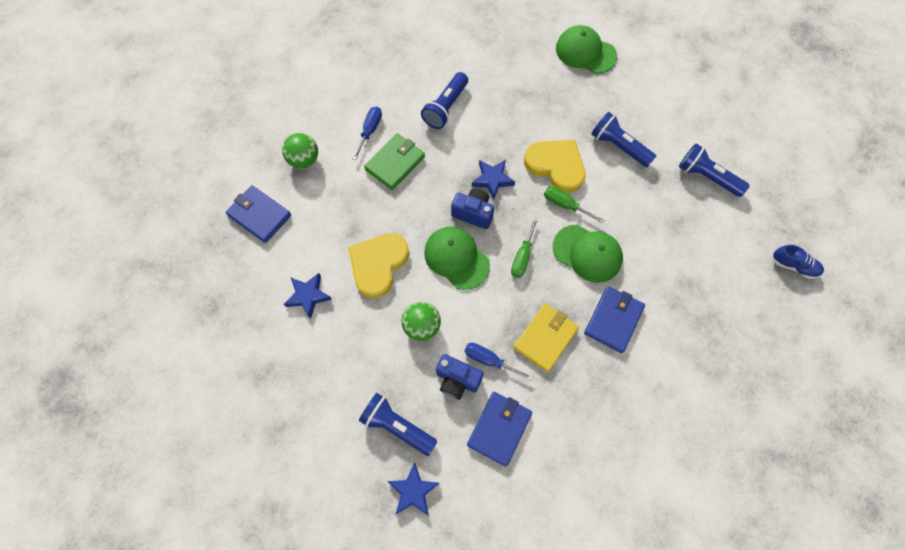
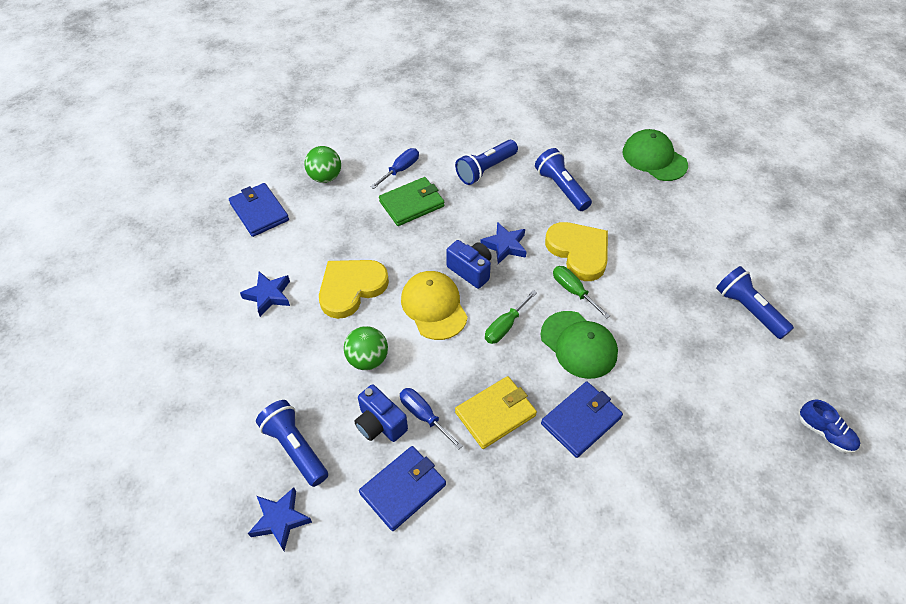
camera: 20 degrees right, 15 degrees down
green cap [424,226,490,290] -> yellow cap [401,271,468,340]
blue flashlight [591,112,656,167] -> blue flashlight moved to [535,148,592,211]

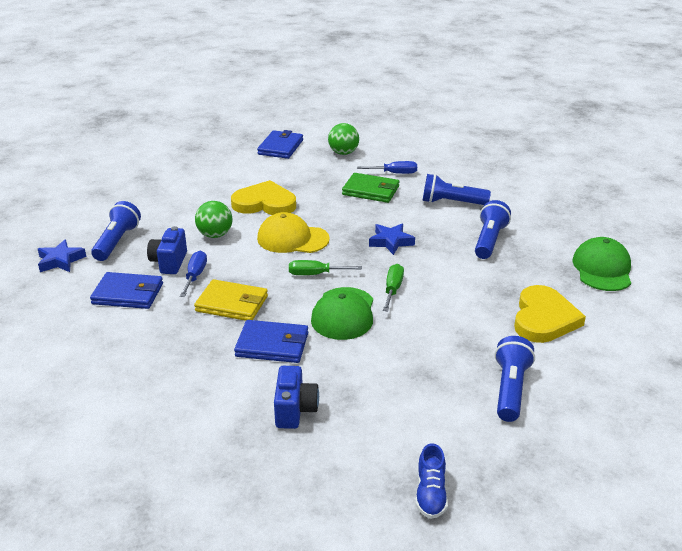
camera: 50 degrees right, 20 degrees down
blue star [240,272,290,317] -> none
yellow cap [401,271,468,340] -> yellow cap turned 105 degrees counterclockwise [257,212,330,253]
blue camera [446,240,491,289] -> blue camera moved to [274,366,319,429]
yellow heart [545,222,608,281] -> yellow heart moved to [514,285,586,343]

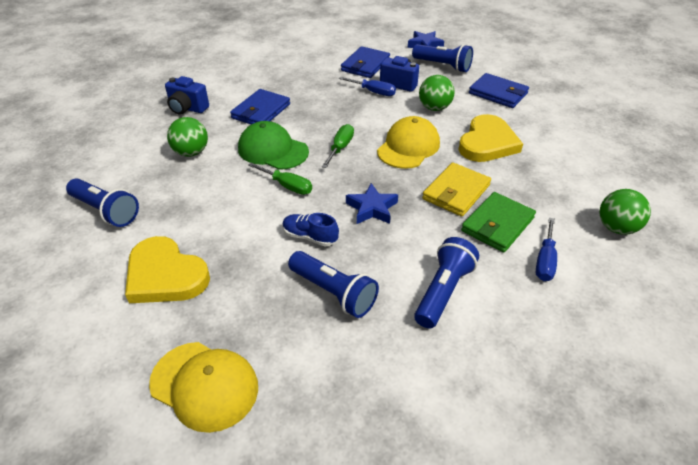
camera: 110 degrees right, 10 degrees up
yellow wallet [194,279,268,321] -> yellow wallet moved to [422,162,491,217]
blue wallet [257,130,303,159] -> blue wallet moved to [469,73,529,108]
blue shoe [416,443,448,519] -> blue shoe moved to [282,213,339,247]
green cap [572,237,631,291] -> yellow cap [149,342,258,433]
none -> green ball [167,117,208,157]

